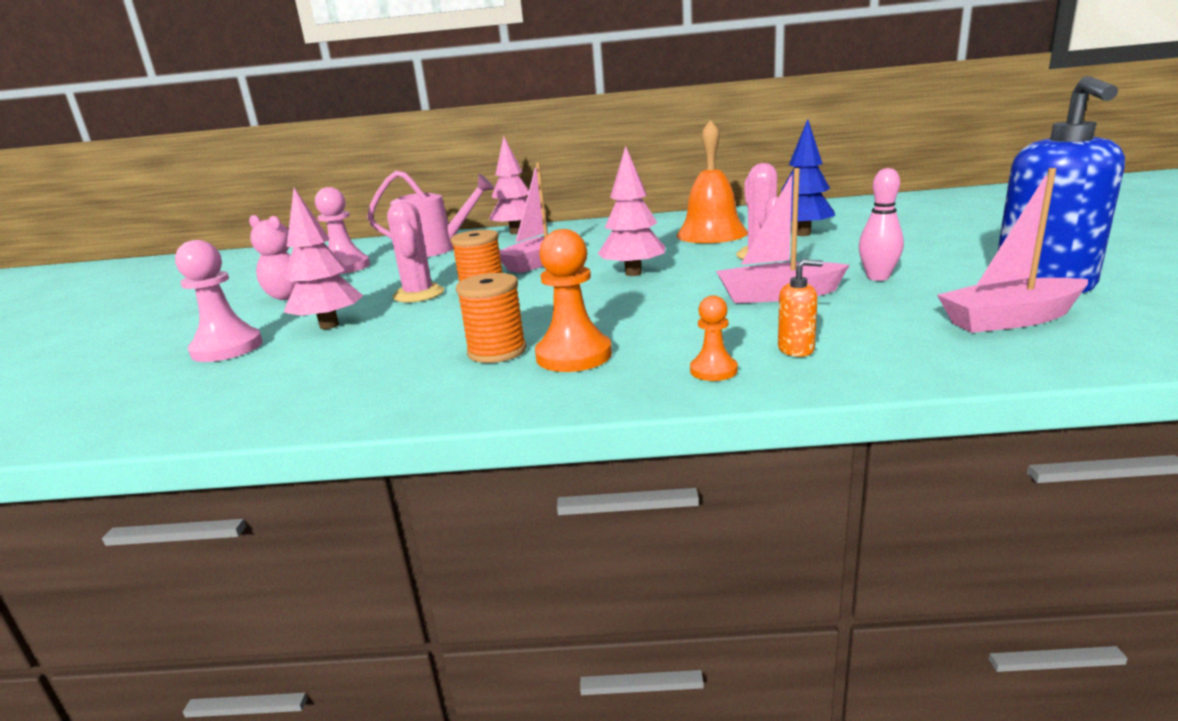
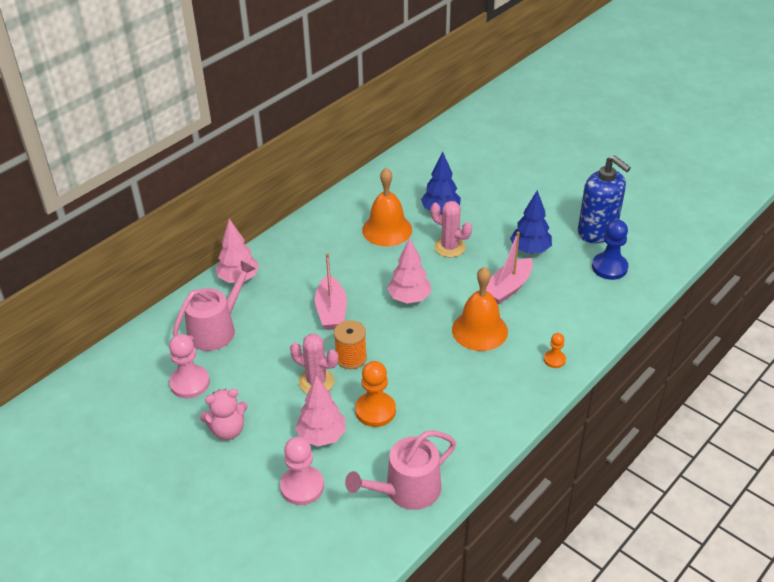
camera: 50 degrees left, 20 degrees up
orange spool [456,273,526,363] -> none
orange pawn [535,229,612,372] -> orange pawn moved to [355,361,396,427]
orange soap dispenser [778,259,823,357] -> none
pink bowling pin [859,168,904,281] -> blue tree [510,190,552,254]
pink boat [937,168,1088,333] -> blue pawn [592,219,628,280]
none -> pink watering can [345,431,456,510]
none -> orange bell [452,267,508,351]

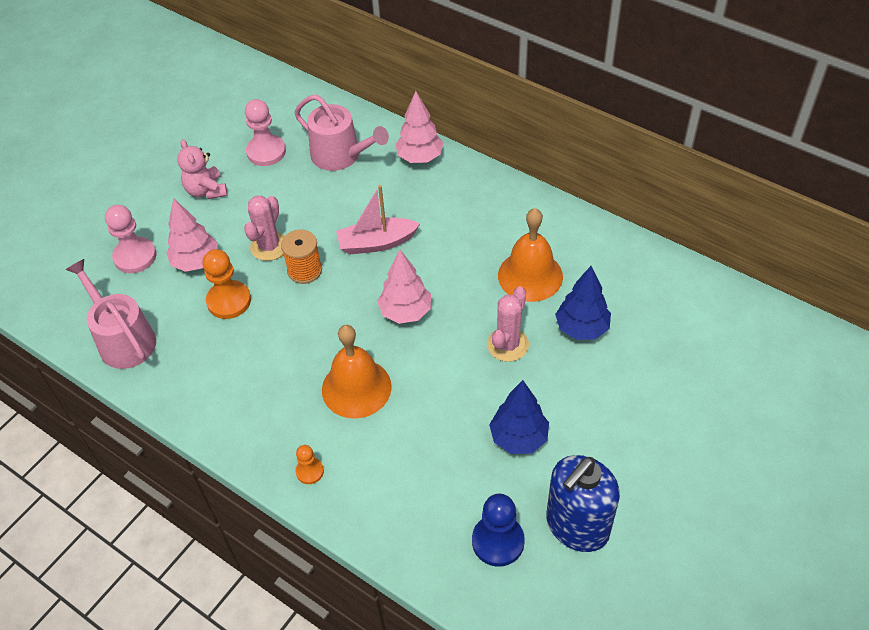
camera: 85 degrees right, 10 degrees up
pink boat [486,232,533,304] -> none

